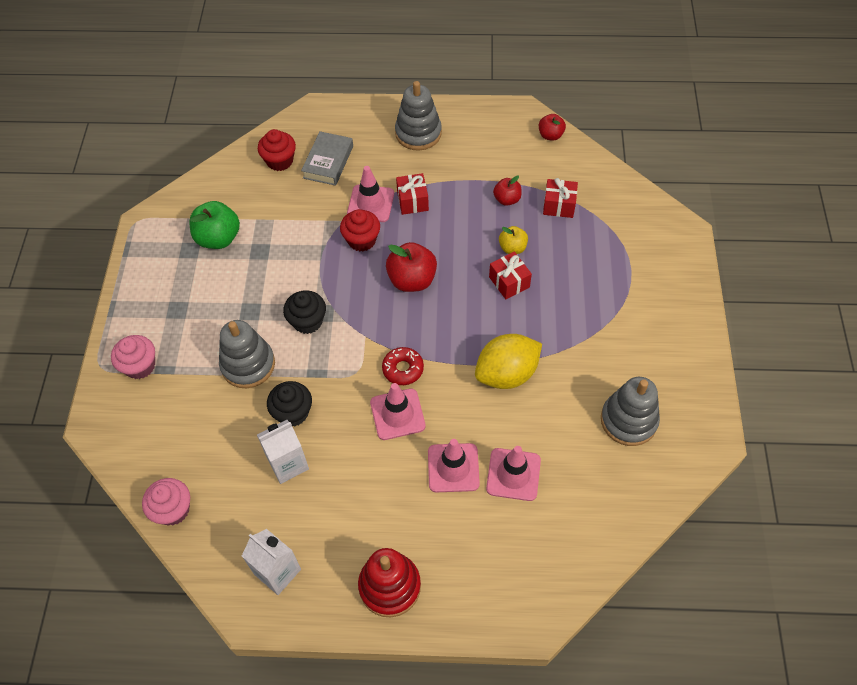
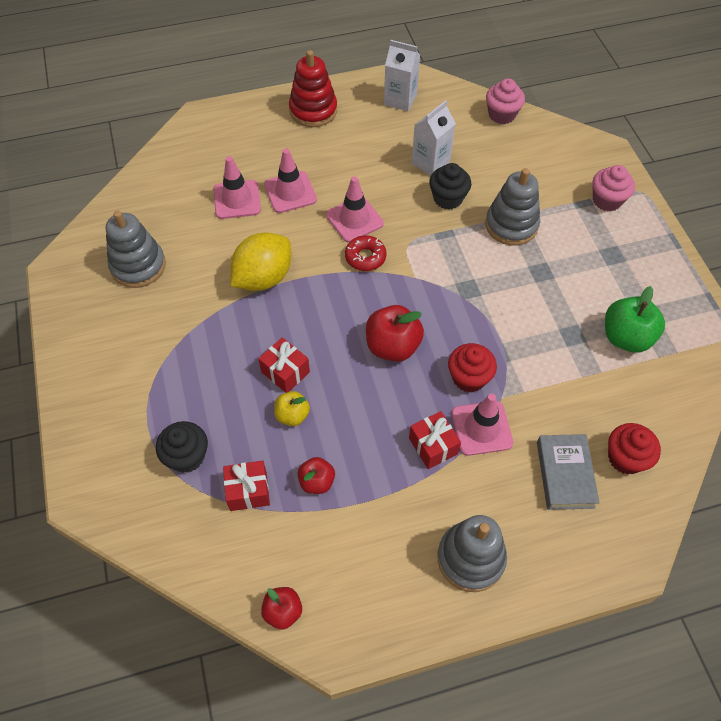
camera: 160 degrees right, 0 degrees up
black cupcake [283,290,326,334] -> black cupcake moved to [156,421,208,473]

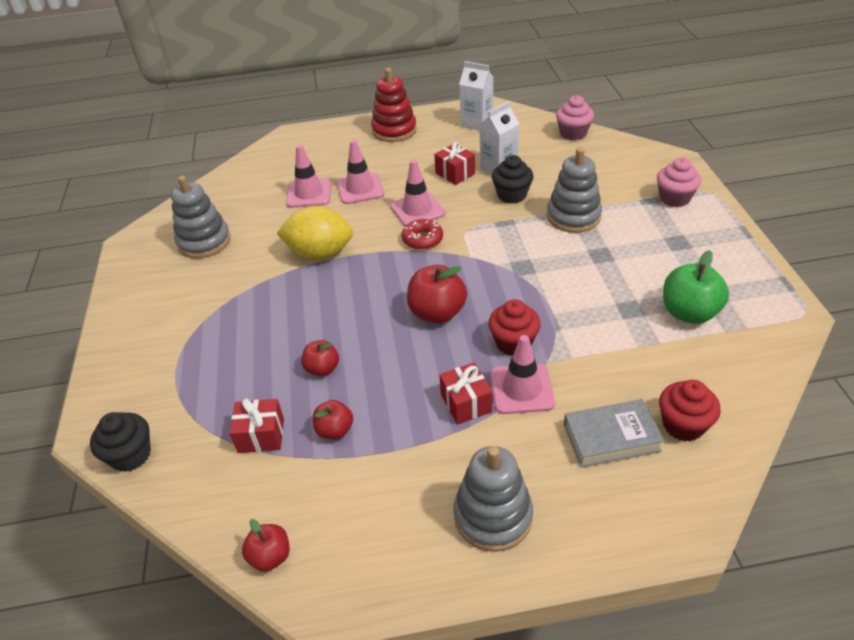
camera: 10 degrees right, 15 degrees down
black cupcake [156,421,208,473] -> black cupcake moved to [90,412,151,472]
yellow lemon [231,233,291,291] -> yellow lemon turned 45 degrees clockwise [276,206,353,260]
red gift [258,337,310,393] -> red gift moved to [434,142,475,185]
yellow apple [274,391,310,426] -> red apple [301,340,339,376]
grey book [537,434,600,510] -> grey book turned 75 degrees clockwise [564,399,664,468]

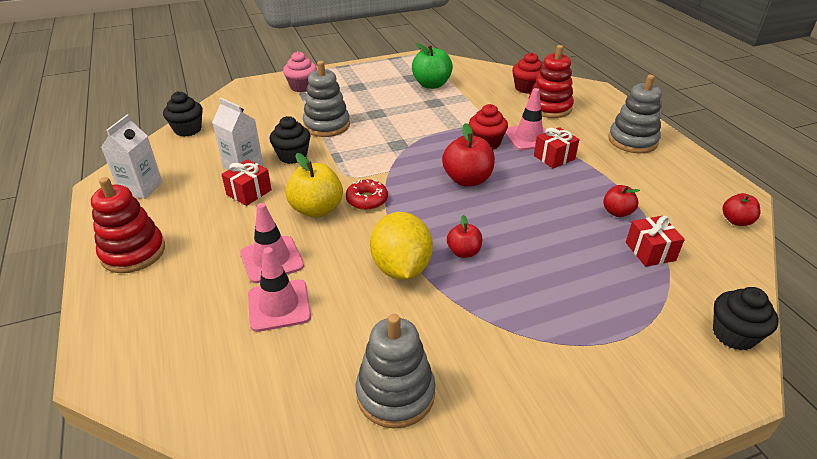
camera: 105 degrees left, 5 degrees down
red apple [301,340,339,376] -> red apple moved to [447,215,482,258]
pink traffic cone [390,160,445,226] -> yellow apple [286,153,343,218]
pink cupcake [556,95,594,140] -> black cupcake [163,91,203,137]
grey book [564,399,664,468] -> red stacking toy [529,45,574,118]

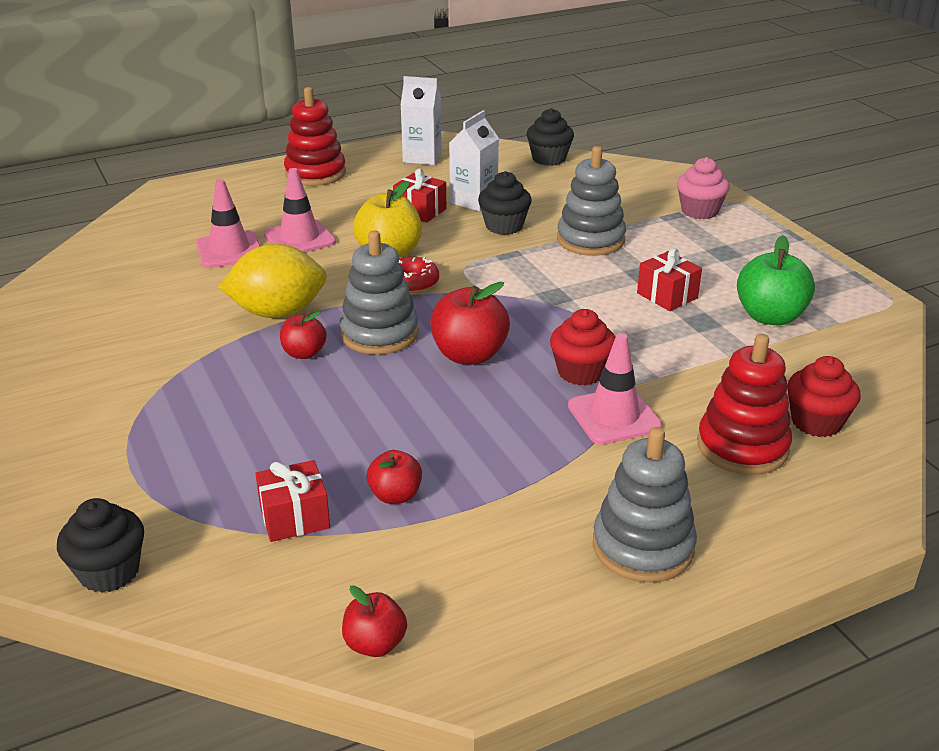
camera: 85 degrees right, 5 degrees down
grey stacking toy [355,314,435,428] -> grey stacking toy moved to [339,230,419,355]
red gift [534,127,580,168] -> red gift moved to [637,248,702,311]

